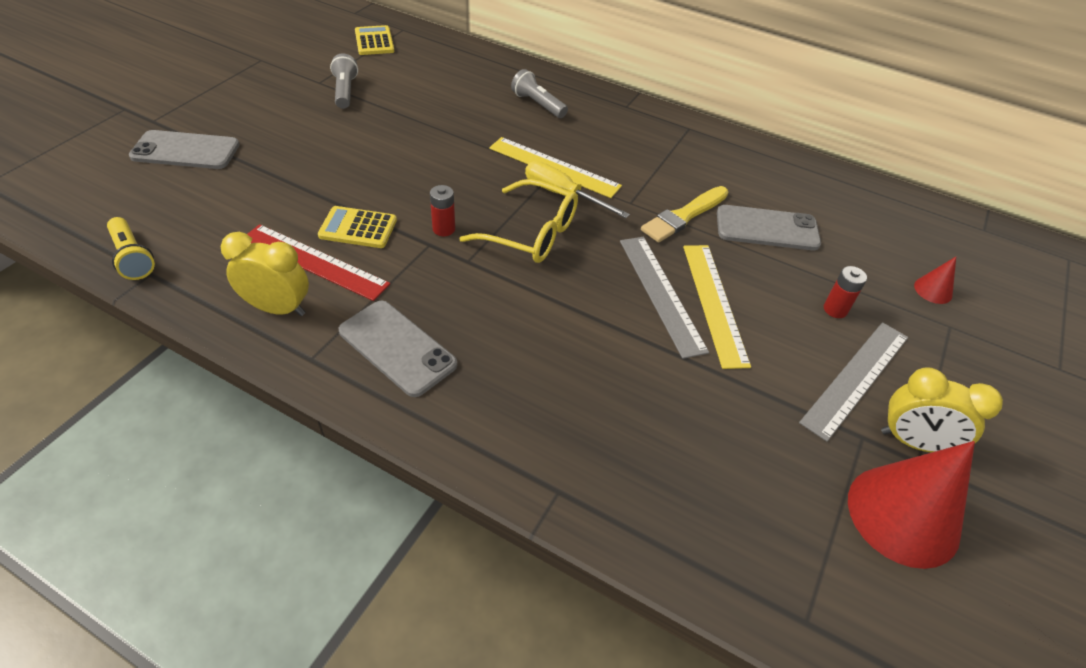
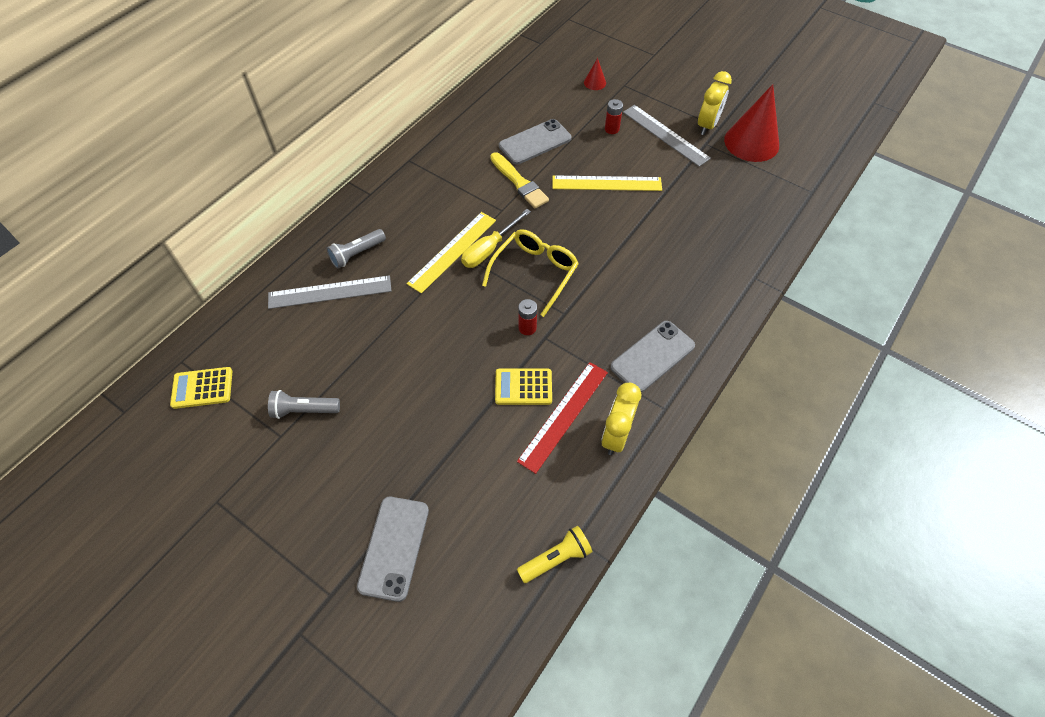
camera: 80 degrees left, 10 degrees up
yellow calculator [318,206,397,248] -> yellow calculator turned 75 degrees clockwise [495,369,552,405]
grey ruler [620,237,709,359] -> grey ruler moved to [268,275,391,309]
grey phone [717,205,821,250] -> grey phone turned 45 degrees clockwise [499,119,571,165]

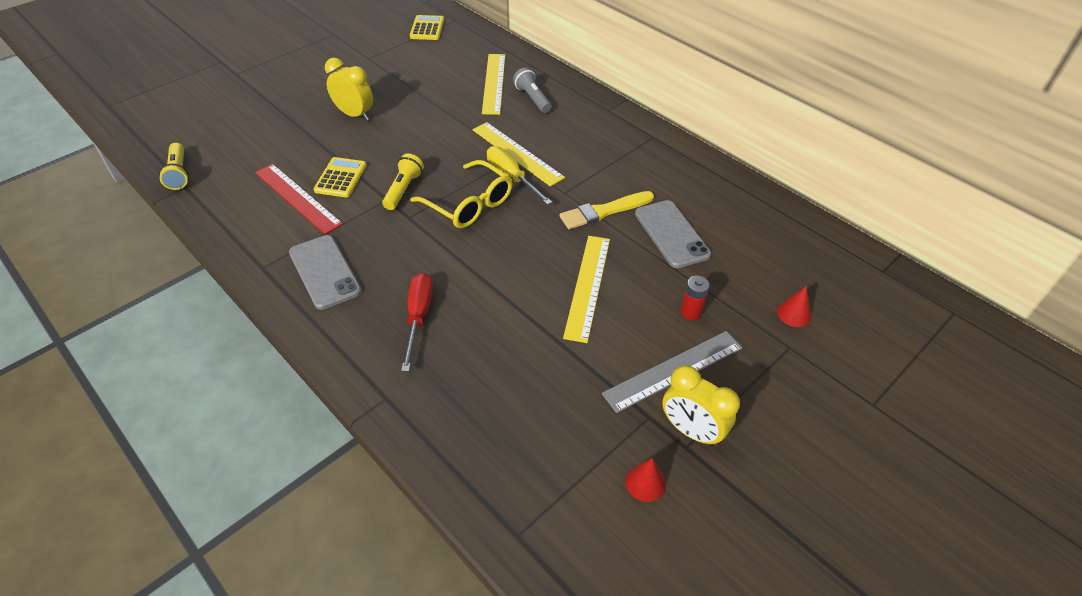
camera: 100 degrees right, 10 degrees down
grey ruler [268,275,391,309] -> yellow ruler [482,54,505,115]
grey flashlight [268,390,340,419] -> none
grey phone [357,497,429,602] -> none
red battery [518,299,537,335] -> yellow flashlight [382,154,424,210]
yellow clock [601,383,641,455] -> yellow clock moved to [325,58,373,121]
red cone [724,84,779,162] -> red cone [625,458,666,502], size x0.44
none -> red screwdriver [401,272,433,372]

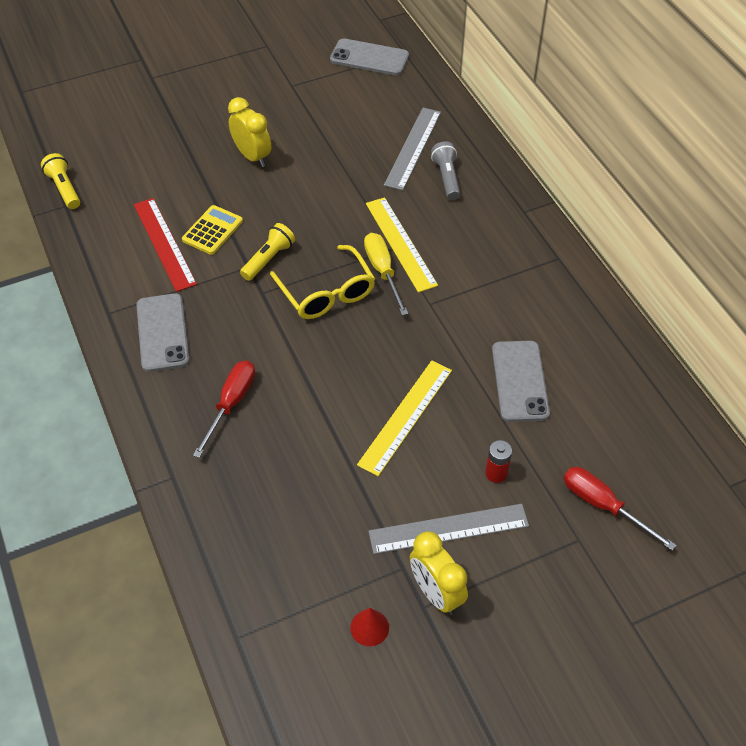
camera: 20 degrees right, 5 degrees up
yellow flashlight [159,143,189,190] -> yellow flashlight turned 150 degrees clockwise [41,153,80,209]
yellow calculator [410,15,444,40] -> grey phone [330,38,409,76]
yellow ruler [482,54,505,115] -> grey ruler [384,108,441,190]
yellow brush [559,191,654,229] -> none
red cone [777,286,811,327] -> red screwdriver [564,467,676,550]

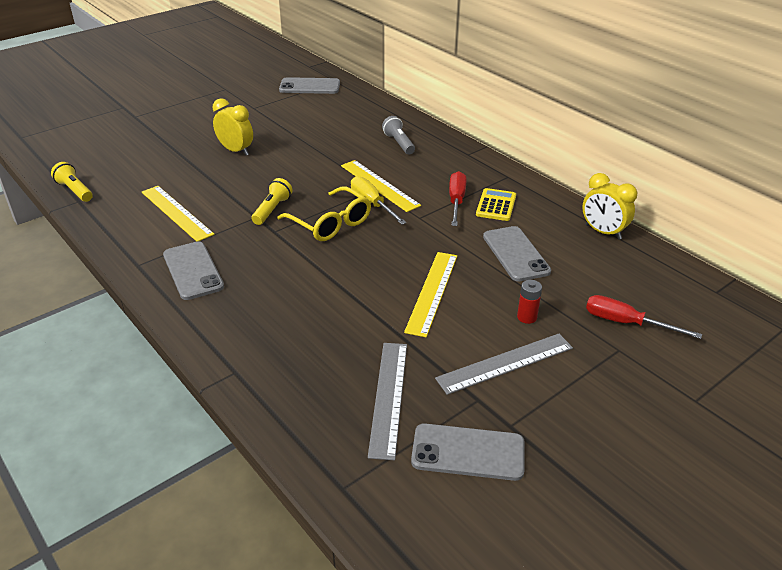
camera: 15 degrees left, 15 degrees down
red ruler [134,198,197,292] -> yellow ruler [142,186,215,242]
yellow calculator [182,205,243,255] -> yellow calculator moved to [476,188,516,221]
red screwdriver [193,361,255,458] -> red screwdriver moved to [449,171,467,226]
red cone [350,608,389,646] -> grey phone [411,423,525,481]
grey ruler [384,108,441,190] -> grey ruler moved to [368,343,407,460]
yellow clock [410,531,468,615] -> yellow clock moved to [582,173,637,240]

